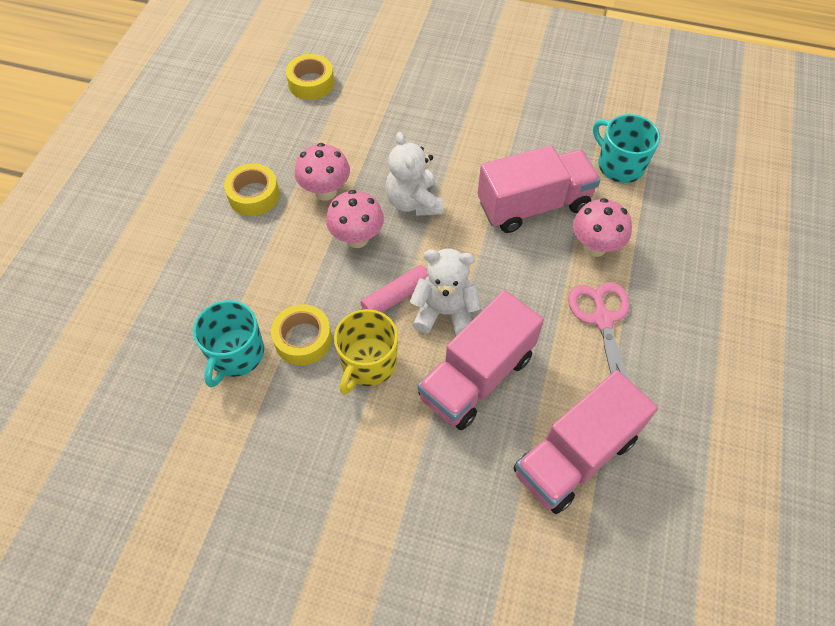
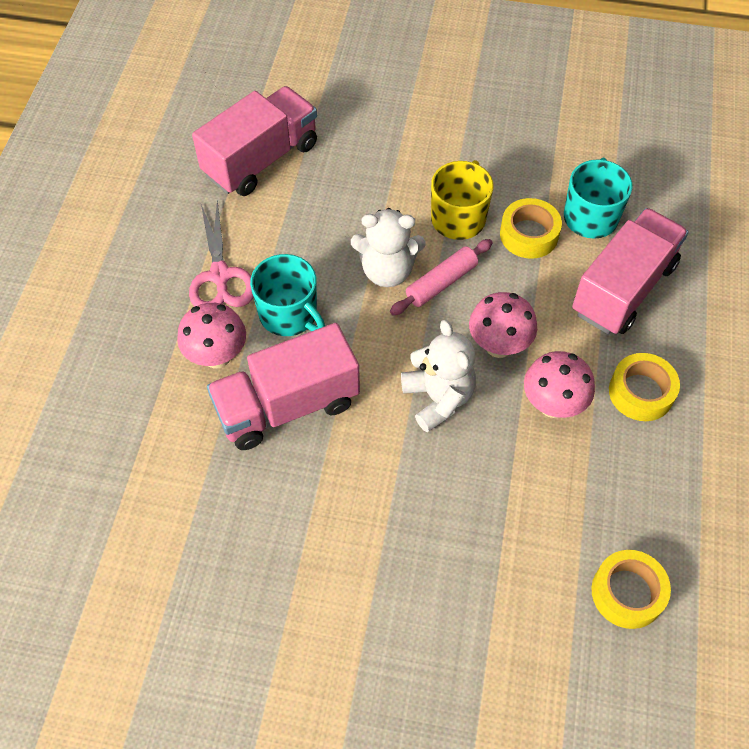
camera: 175 degrees right, 0 degrees up
pink truck [418,290,544,430] -> pink truck moved to [572,208,689,334]
turquoise mug [593,114,660,183] -> turquoise mug moved to [250,254,325,336]

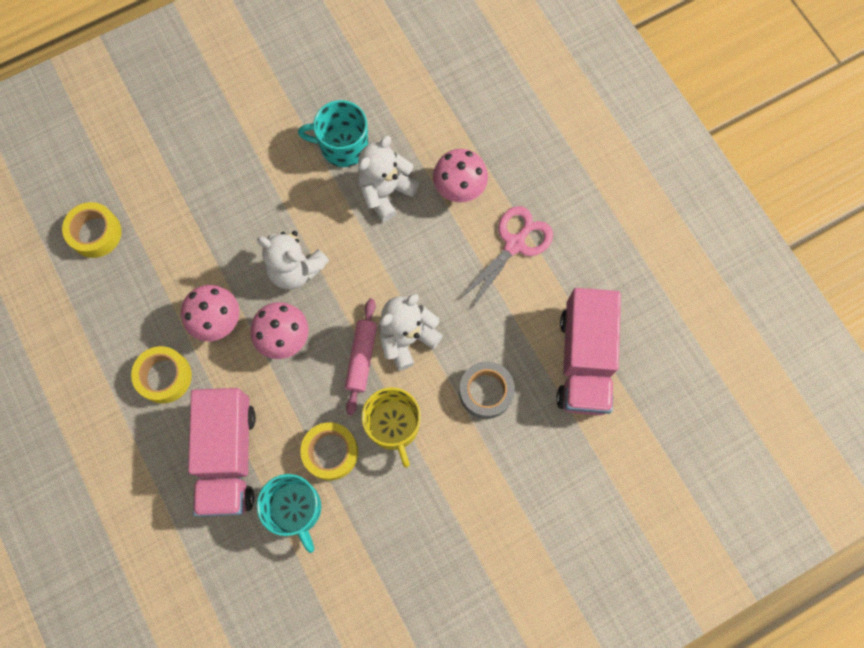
camera: 140 degrees right, 15 degrees up
pink scissors [189,200,253,307] -> pink scissors turned 90 degrees clockwise [459,206,553,309]
pink truck [207,323,360,450] -> white teddy bear [357,136,419,222]
turquoise mug [250,254,325,336] -> turquoise mug moved to [298,100,368,167]
none -> grey tape [459,362,515,419]

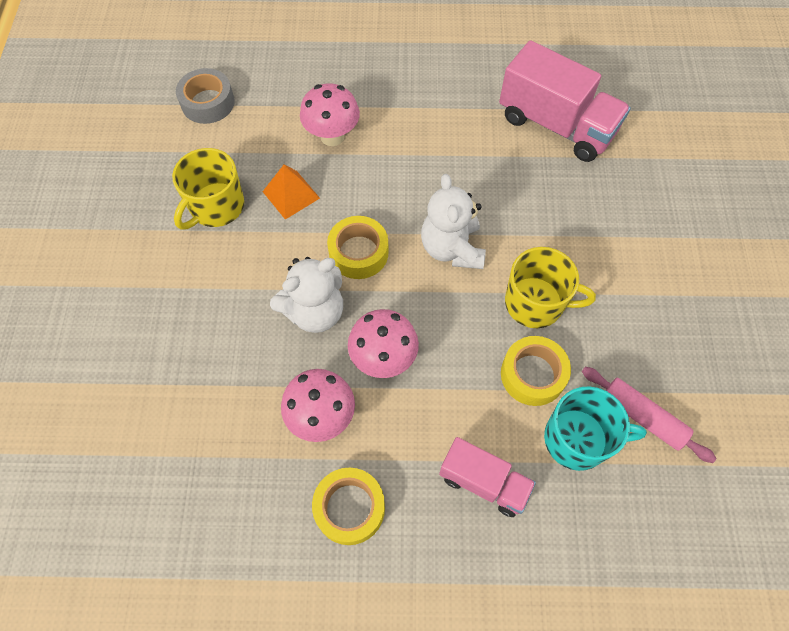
camera: 60 degrees left, 10 degrees down
yellow tape [62,202,122,258] -> yellow tape moved to [327,216,389,279]
pink truck [188,388,256,517] -> pink truck [439,437,536,517], size x0.59
turquoise mug [298,100,368,167] -> yellow mug [172,148,244,230]
pink rolling pin [345,299,377,415] -> pink rolling pin moved to [582,367,717,463]
white teddy bear [357,136,419,222] -> orange pyramid [262,164,320,220]
pink scissors [459,206,553,309] -> none
grey tape [459,362,515,419] -> grey tape moved to [176,68,235,124]

